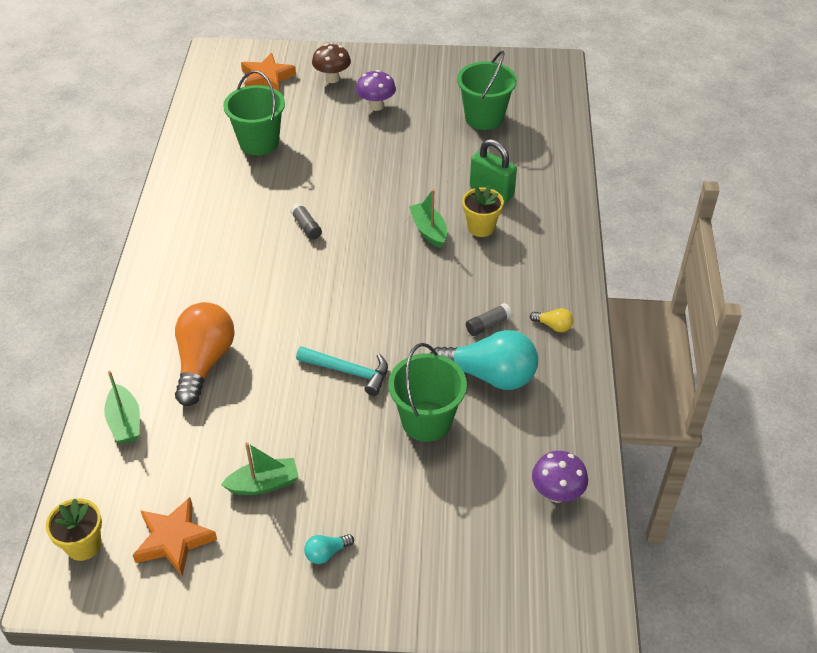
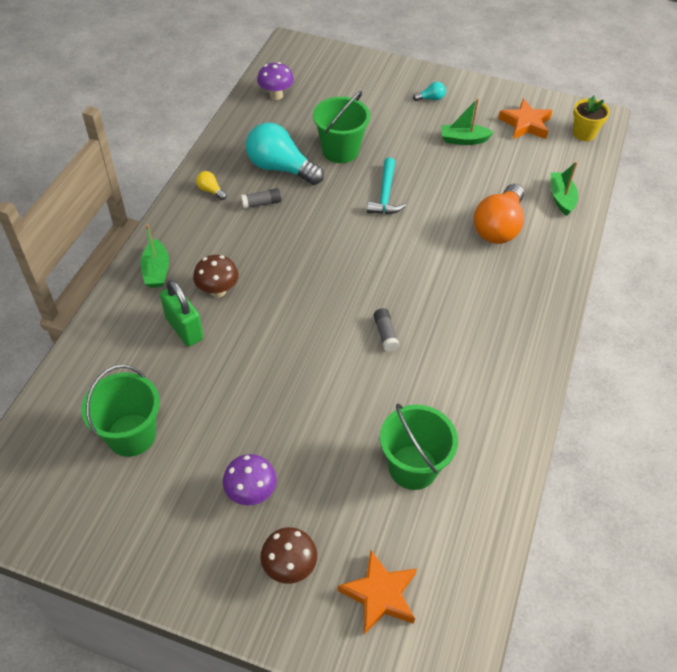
camera: 165 degrees left, 5 degrees up
turquoise hammer [296,346,388,396] -> turquoise hammer turned 120 degrees counterclockwise [367,157,406,214]
green boat [409,189,447,248] -> green boat moved to [140,224,169,288]
yellow flower pot [462,186,504,237] -> brown mushroom [193,255,239,298]

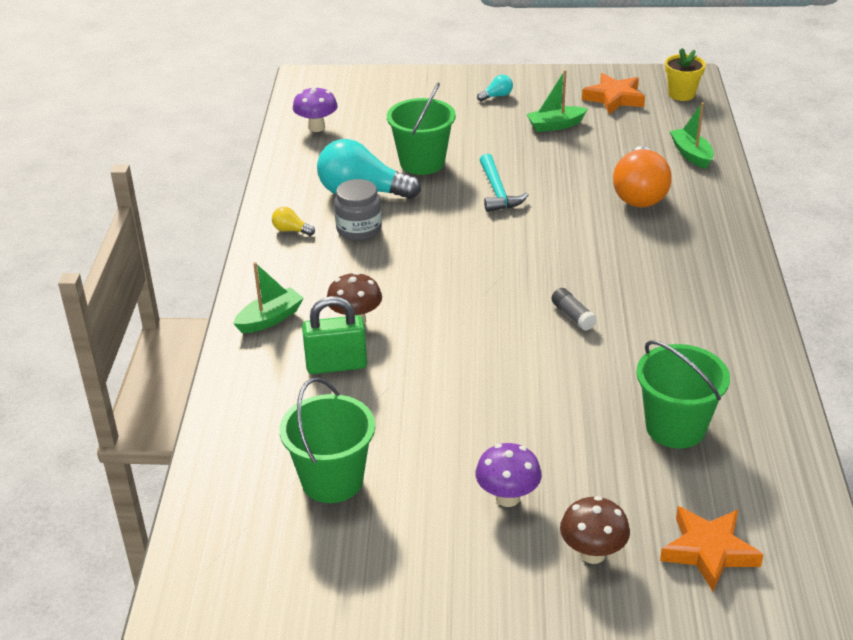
camera: 15 degrees left, 15 degrees down
green boat [140,224,169,288] -> green boat turned 105 degrees counterclockwise [233,262,304,333]
green padlock [160,280,203,346] -> green padlock turned 45 degrees counterclockwise [302,296,367,374]
grey glue stick [241,188,281,209] -> grey jar [334,179,382,241]

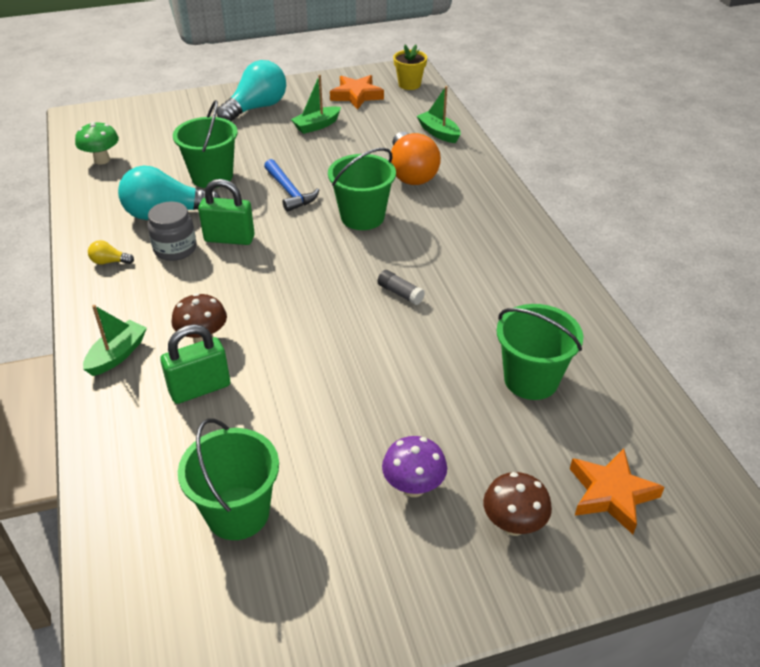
camera: 20 degrees left, 5 degrees up
purple mushroom [293,86,338,132] -> green mushroom [75,122,119,164]
turquoise light bulb [477,75,513,101] -> turquoise light bulb [217,60,286,121], size x2.36
turquoise hammer [480,154,529,212] -> blue hammer [264,159,319,212]
none -> green padlock [198,179,255,245]
none -> green bucket [328,148,396,230]

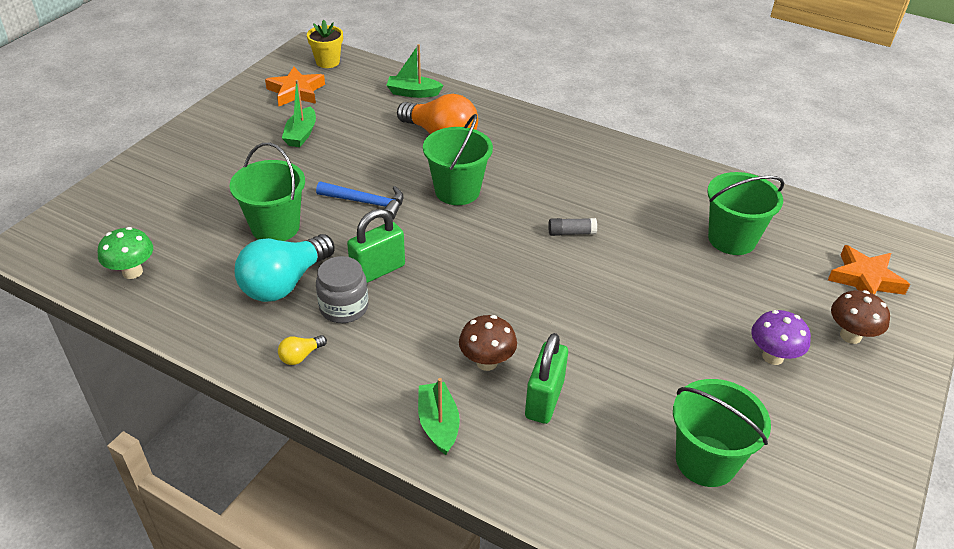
camera: 45 degrees left, 0 degrees up
turquoise light bulb [217,60,286,121] -> none

